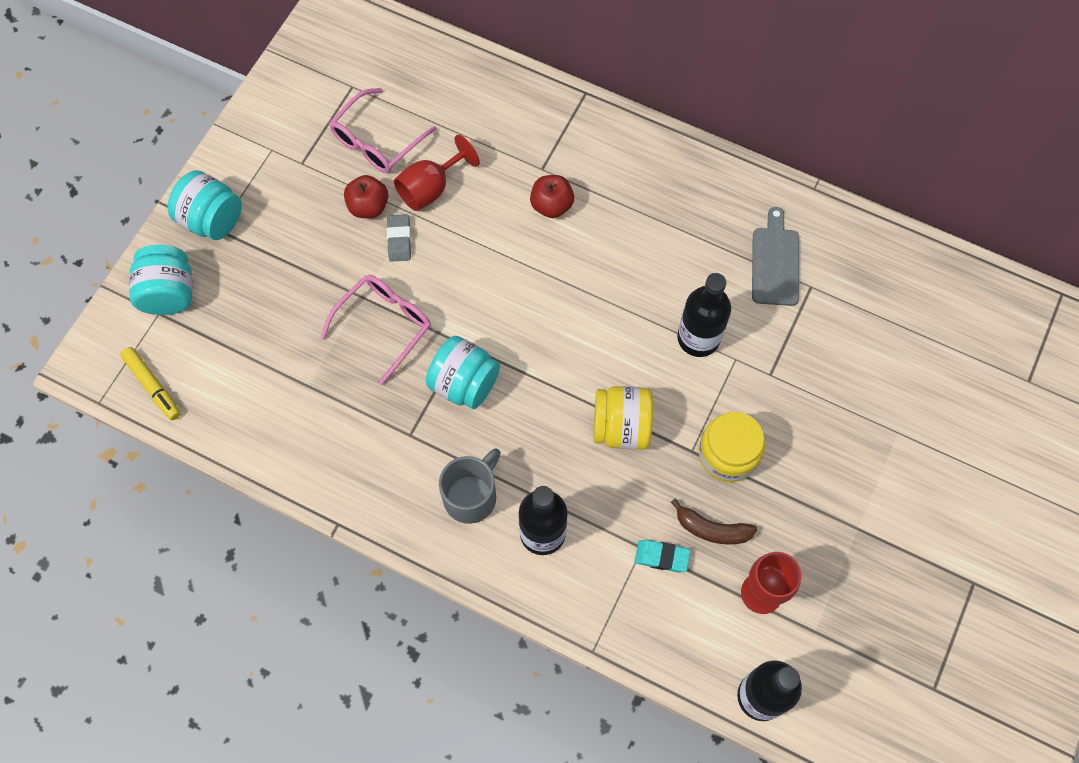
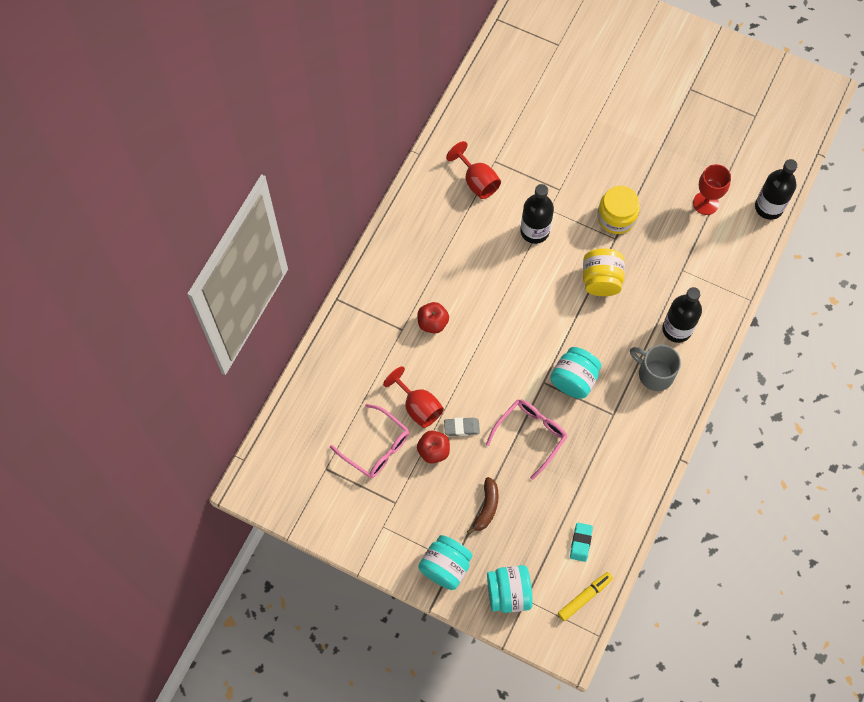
camera: 90 degrees left, 0 degrees up
pink glasses [321,275,431,385] -> pink glasses turned 90 degrees clockwise [486,399,567,480]
turquoise eraser [635,540,691,573] -> turquoise eraser moved to [570,523,593,562]
brown banana [671,498,757,544] -> brown banana moved to [467,477,499,535]
grey cutting board [752,207,799,306] -> red goblet [446,141,501,199]

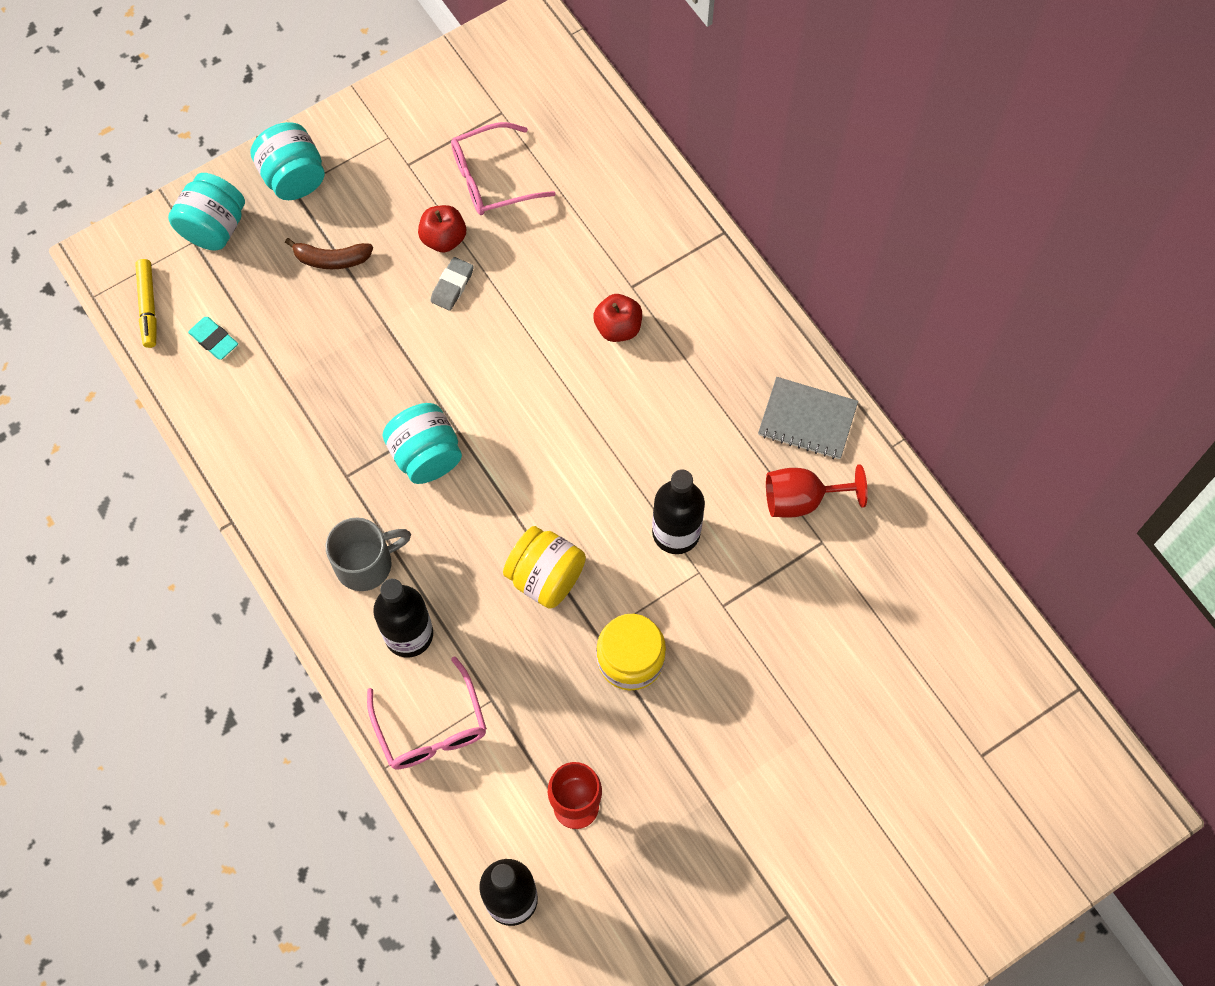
camera: 120 degrees right, 0 degrees up
red goblet [383,366,444,428] -> none
brown banana [467,477,499,535] -> brown banana turned 45 degrees counterclockwise [285,238,373,269]
pink glasses [486,399,567,480] -> pink glasses moved to [367,656,487,769]
none -> grey notebook [758,377,858,459]

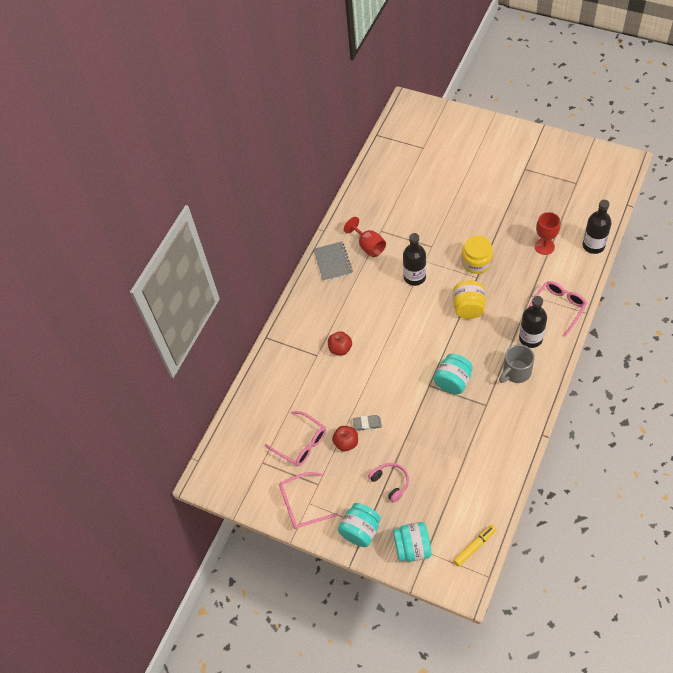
camera: 115 degrees left, 10 degrees down
turquoise eraser [188,317,238,360] -> none
brown banana [285,238,373,269] -> pink headphones [368,463,409,503]
grey mug [326,517,411,591] -> grey mug turned 75 degrees counterclockwise [499,344,535,383]
none -> pink glasses [279,472,338,529]

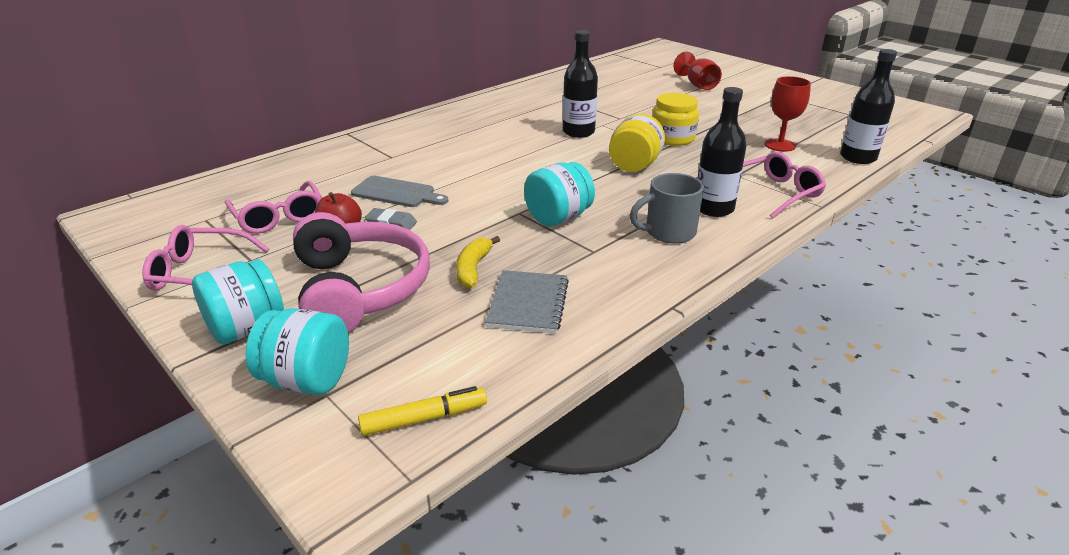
camera: 15 degrees right, 25 degrees down
grey notebook [313,242,353,281] -> grey notebook moved to [485,270,569,333]
red apple [328,331,352,355] -> none
red goblet [344,217,386,257] -> red goblet moved to [673,52,722,90]
pink headphones [368,463,409,503] -> pink headphones [293,212,430,332], size x2.05
none -> grey cutting board [351,176,448,207]
none -> yellow banana [456,236,500,288]

